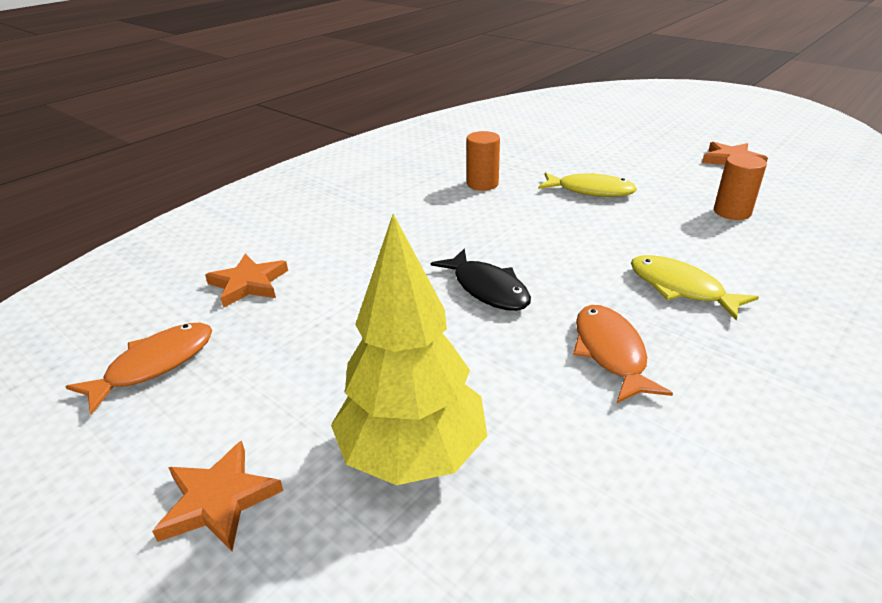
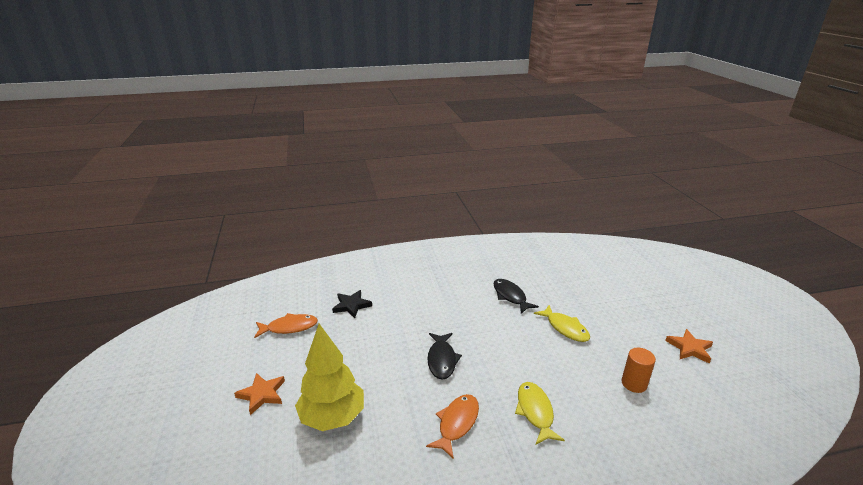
camera: 35 degrees right, 5 degrees down
orange star [205,254,288,308] -> black star [332,290,372,318]
orange cylinder [467,131,500,191] -> black fish [493,279,539,314]

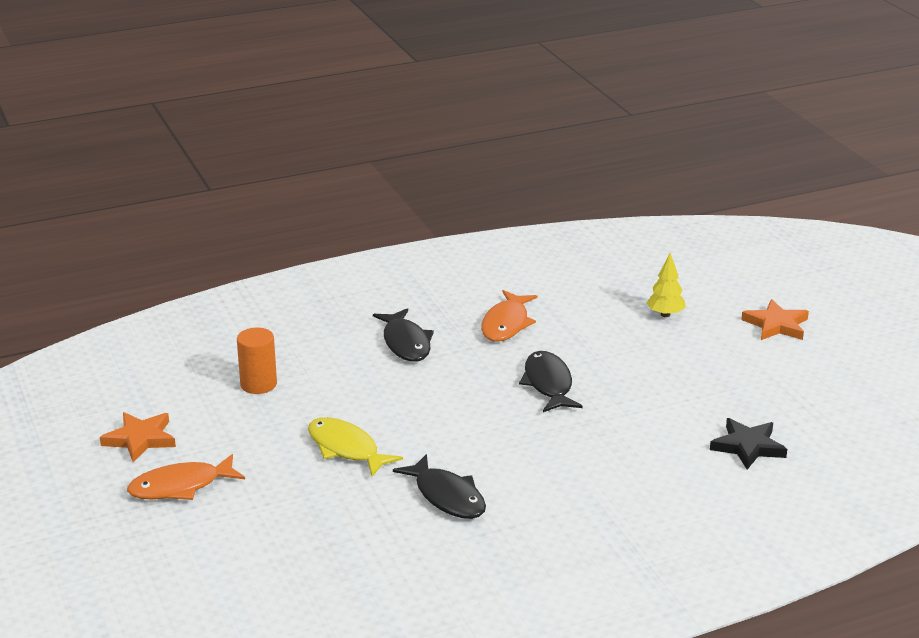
camera: 170 degrees right, 0 degrees up
orange fish [254,313,318,338] -> orange fish moved to [127,454,245,500]
yellow tree [295,324,364,431] -> yellow tree [647,253,686,317], size x0.45
yellow fish [515,382,565,444] -> black fish [373,308,434,362]

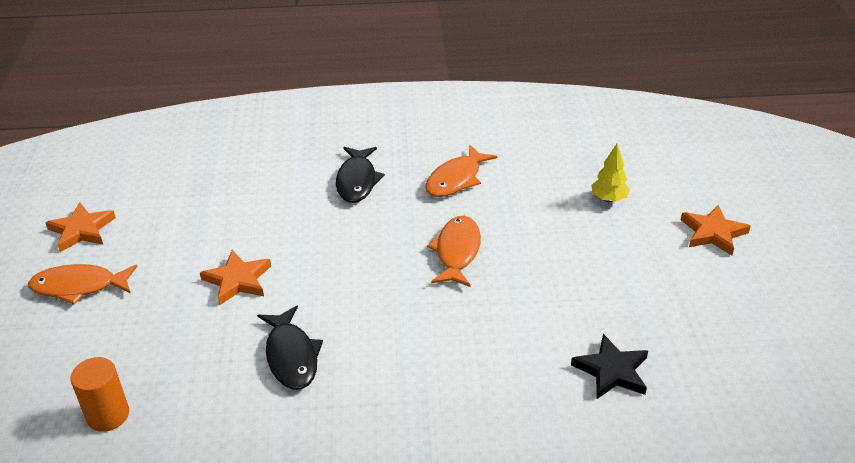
camera: 20 degrees right, 10 degrees up
orange cylinder [237,327,277,394] -> orange cylinder moved to [70,357,129,432]
yellow fish [308,417,403,477] -> orange star [200,250,271,305]
black fish [519,351,583,412] -> orange fish [427,216,481,287]

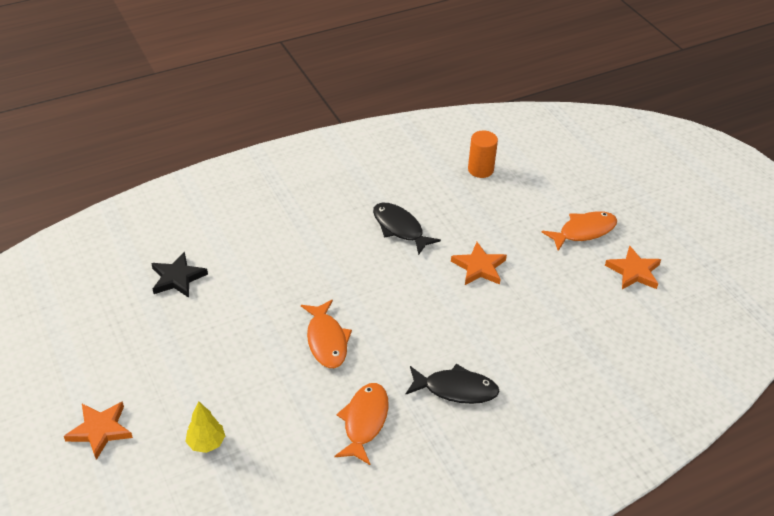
camera: 155 degrees right, 5 degrees up
black fish [336,147,385,203] -> black fish turned 120 degrees clockwise [405,364,500,404]

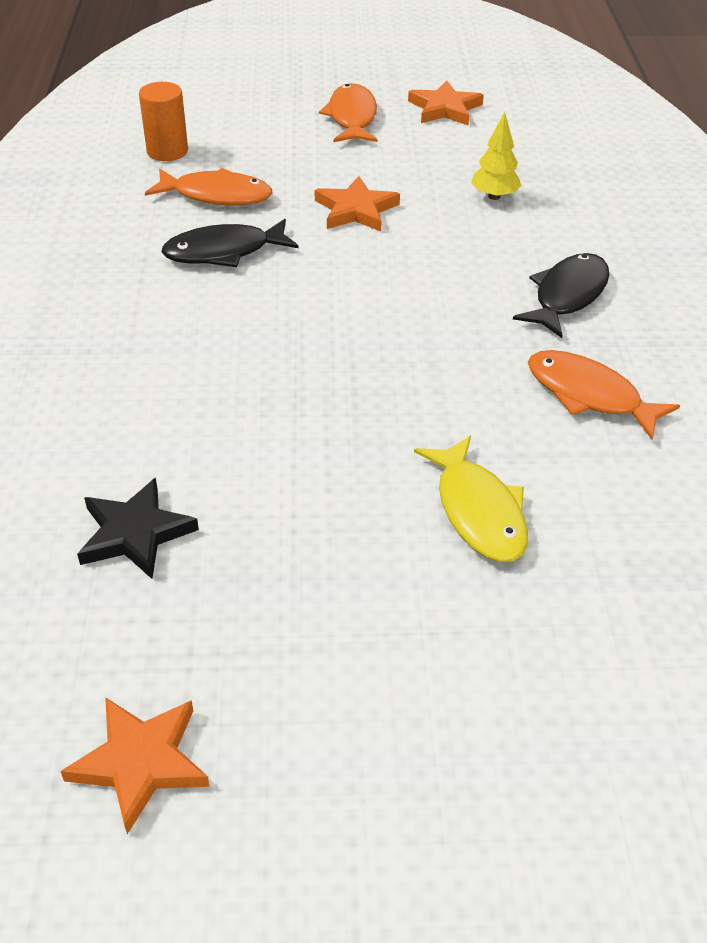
camera: 65 degrees left, 0 degrees up
orange star [64,401,133,460] -> orange star moved to [60,697,210,834]
yellow tree [185,401,225,453] -> yellow tree moved to [471,112,522,200]
orange fish [301,300,352,368] -> orange fish moved to [145,168,273,206]
none -> yellow fish [414,435,528,562]

